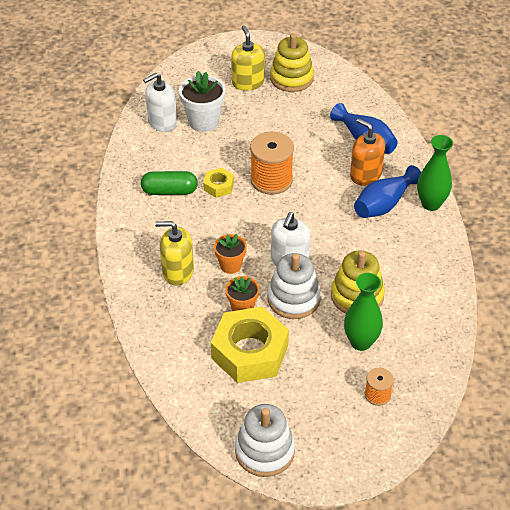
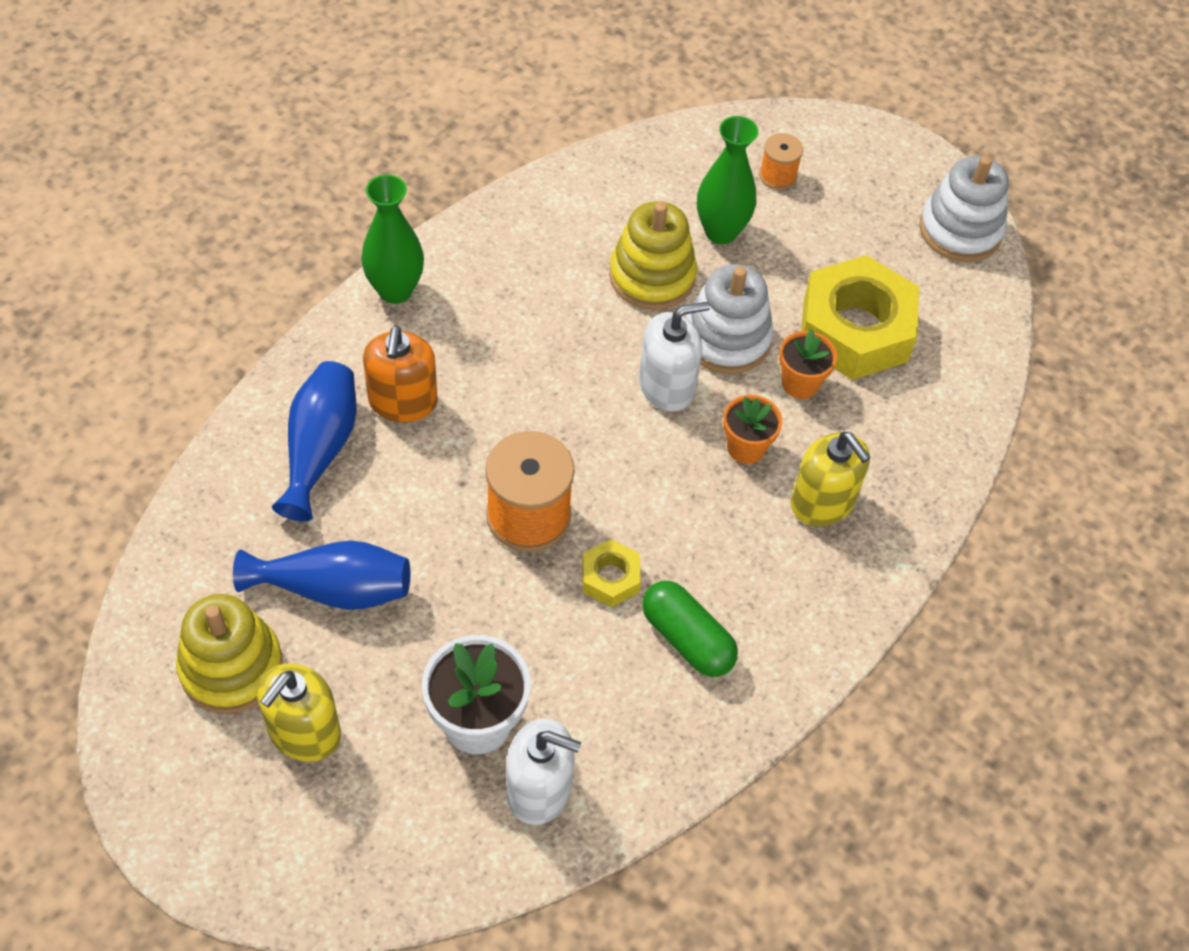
camera: 135 degrees left, 10 degrees up
blue vase [354,165,421,218] -> blue vase moved to [233,540,410,610]

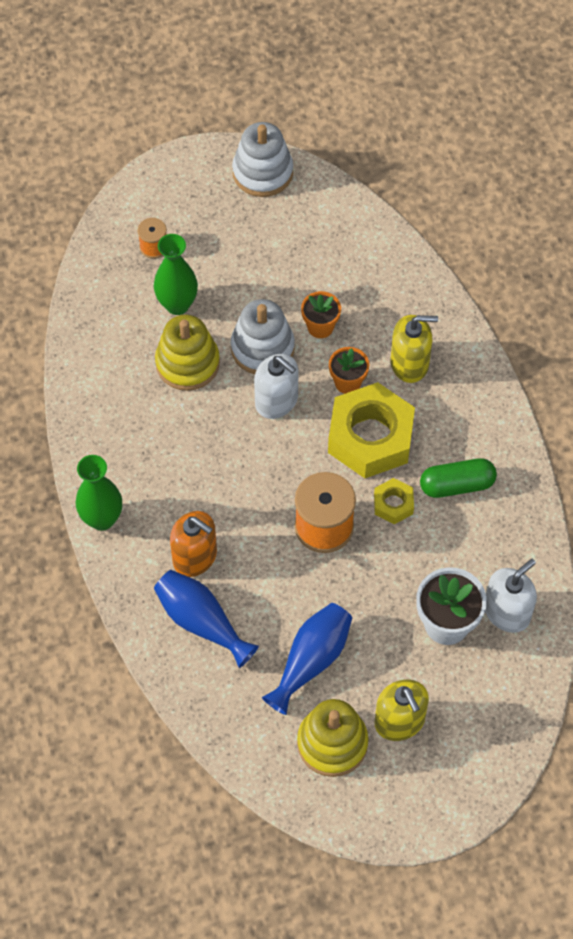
camera: 55 degrees left, 5 degrees up
white soap dispenser [639,302,710,412] -> white soap dispenser turned 120 degrees clockwise [254,354,298,419]
yellow nut [801,255,919,380] -> yellow nut moved to [328,382,415,478]

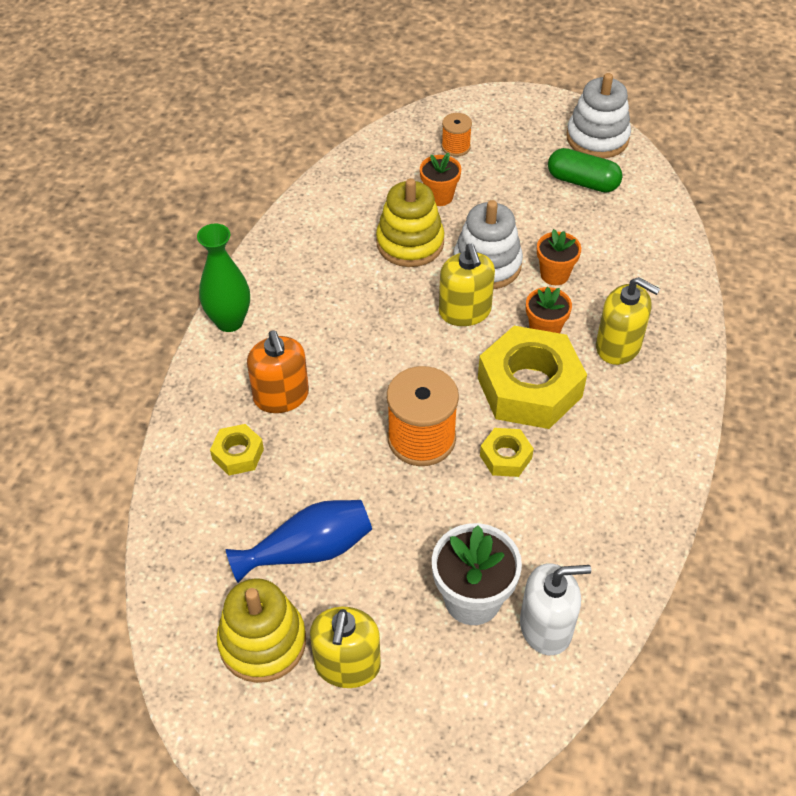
camera: 35 degrees right, 10 degrees down
green vase [154,234,198,315] -> orange flower pot [420,153,461,206]
blue vase [154,570,259,668] -> yellow nut [210,424,264,475]
white soap dispenser [254,354,298,419] -> yellow soap dispenser [439,244,495,326]
green capsule [420,458,497,498] -> green capsule moved to [548,148,623,193]

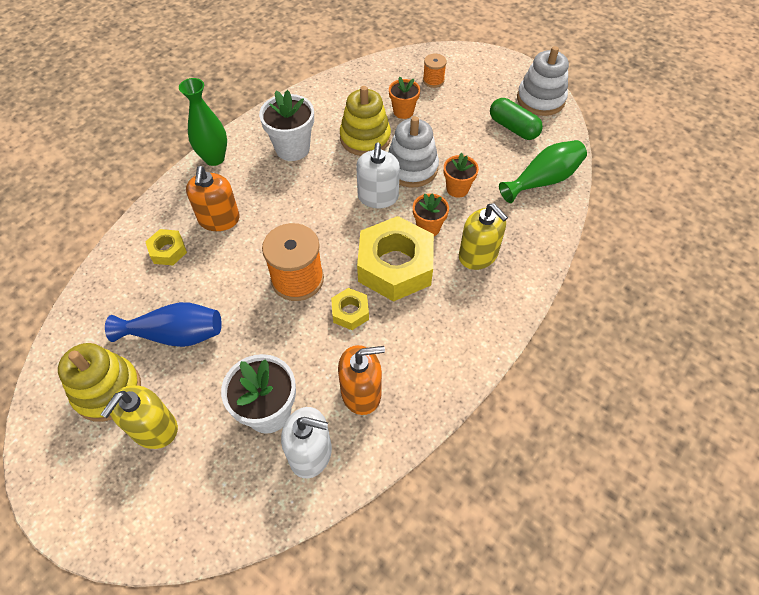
camera: 20 degrees right, 5 degrees up
yellow soap dispenser [439,244,495,326] -> white soap dispenser [356,143,400,208]
none -> white flower pot [259,90,314,161]
none -> orange soap dispenser [338,345,385,415]
none -> green vase [499,140,587,203]

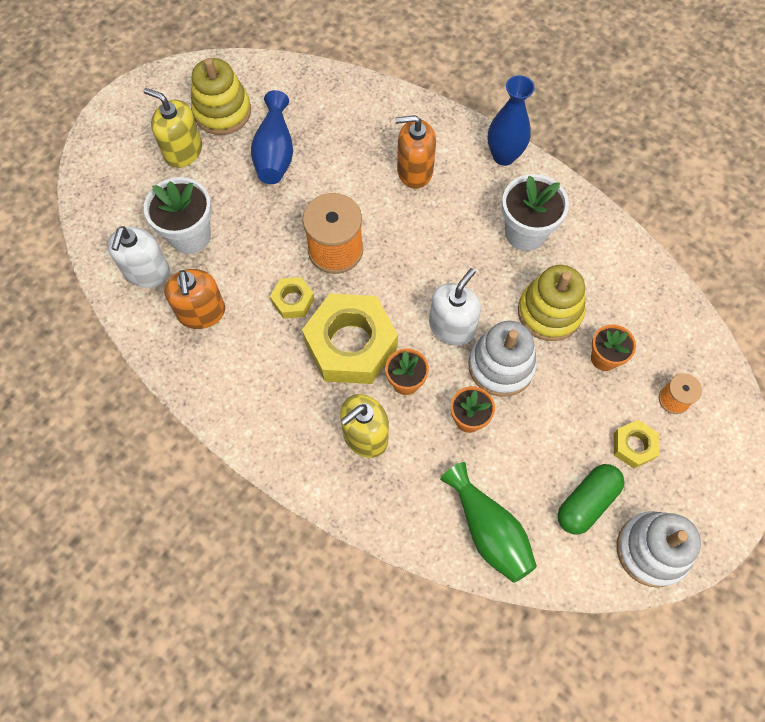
camera: 90 degrees right, 10 degrees up
yellow nut [145,229,187,265] -> yellow nut moved to [614,420,659,468]
green vase [179,78,227,166] -> blue vase [488,75,535,166]
white soap dispenser [356,143,400,208] -> white soap dispenser turned 120 degrees clockwise [429,268,481,346]

